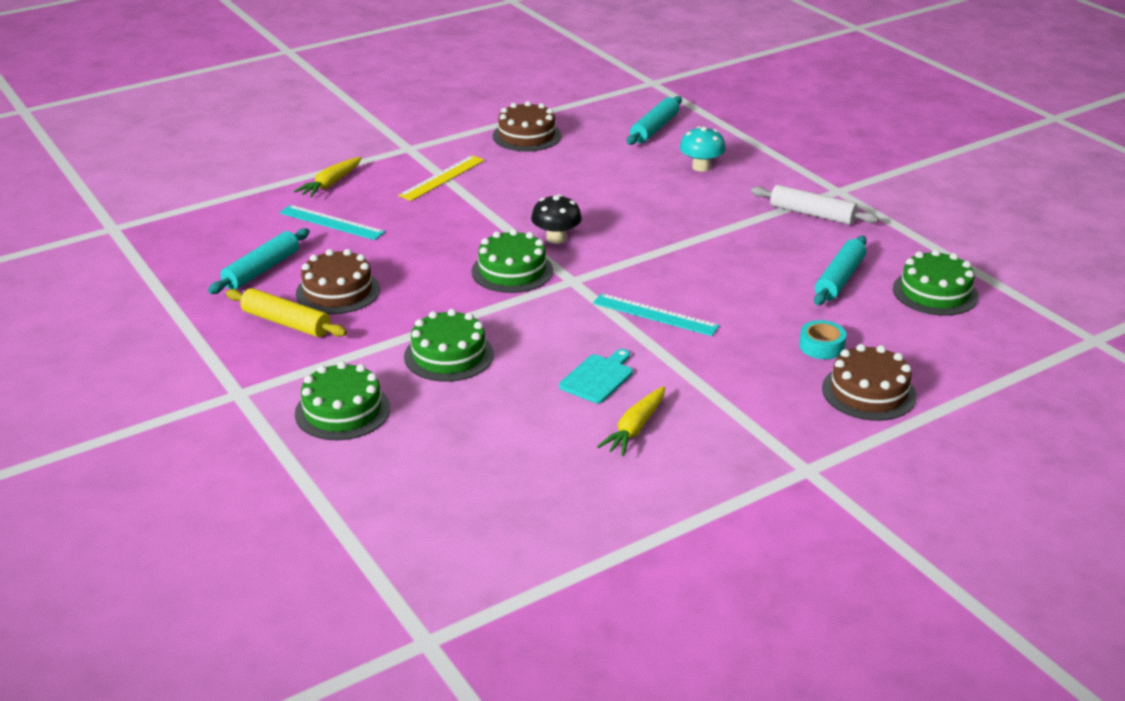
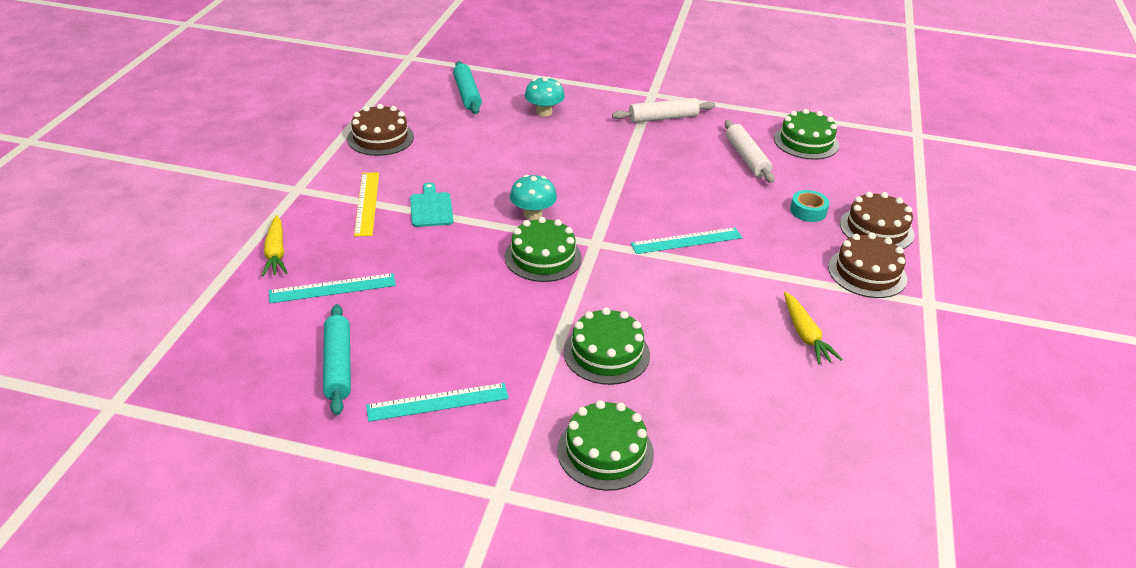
camera: 45 degrees left, 5 degrees up
yellow rolling pin [226,288,347,337] -> turquoise ruler [366,383,509,422]
brown cake [296,249,380,314] -> brown cake moved to [828,233,907,298]
black mushroom [531,194,582,244] -> turquoise mushroom [510,175,557,220]
turquoise cutting board [559,349,633,403] -> turquoise cutting board moved to [410,183,454,227]
turquoise rolling pin [814,236,867,305] -> white rolling pin [724,120,775,183]

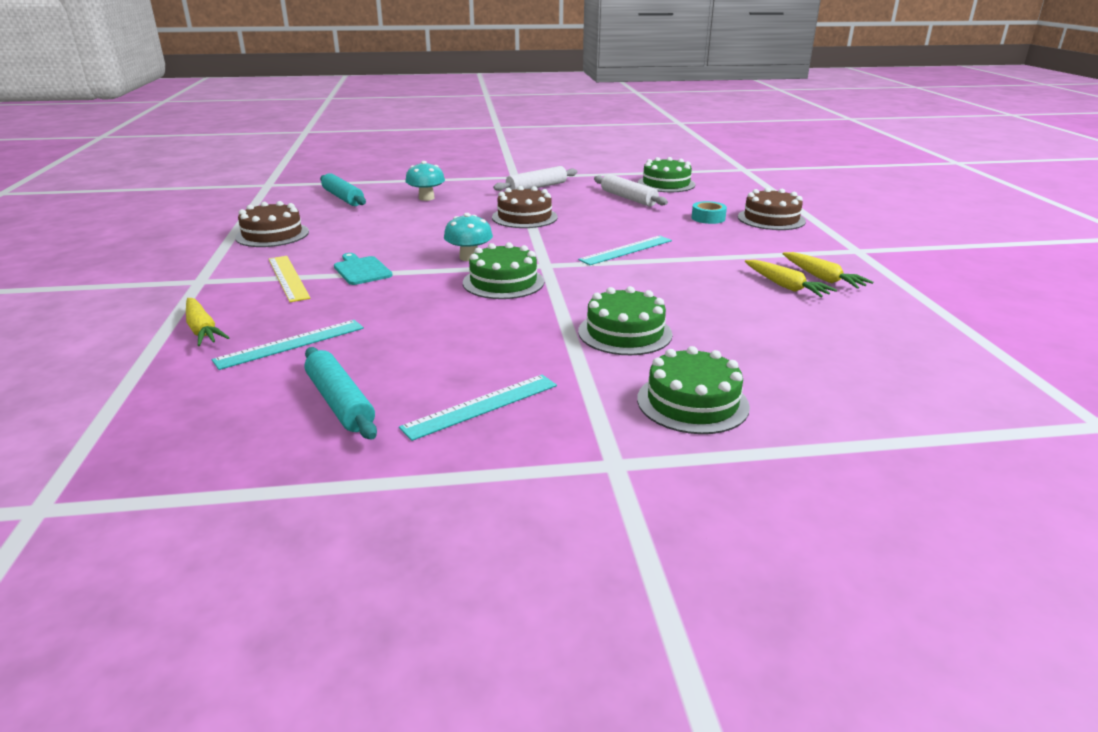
camera: 20 degrees left, 10 degrees down
brown cake [828,233,907,298] -> brown cake moved to [492,186,558,228]
none -> yellow carrot [782,252,873,289]

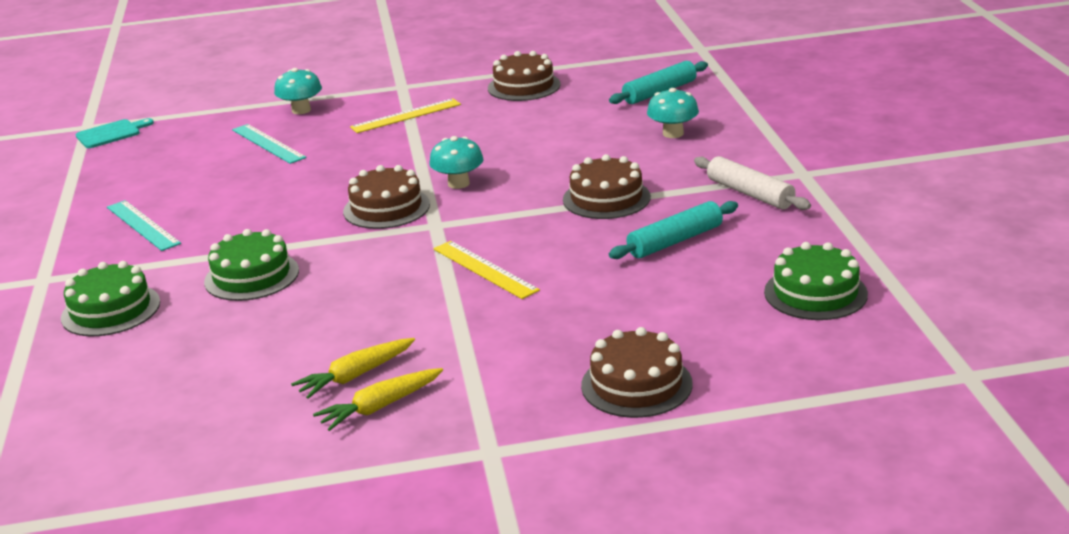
camera: 90 degrees right, 0 degrees up
yellow carrot [186,298,230,346] -> turquoise mushroom [274,68,322,114]
turquoise rolling pin [304,347,377,439] -> turquoise rolling pin moved to [609,201,738,259]
turquoise cutting board [334,253,393,285] -> turquoise cutting board moved to [75,118,154,148]
green cake [463,242,544,299] -> brown cake [343,165,430,229]
turquoise ruler [578,236,672,265] -> yellow ruler [433,241,540,299]
white rolling pin [594,174,668,207] -> none
turquoise tape [692,201,727,224] -> none

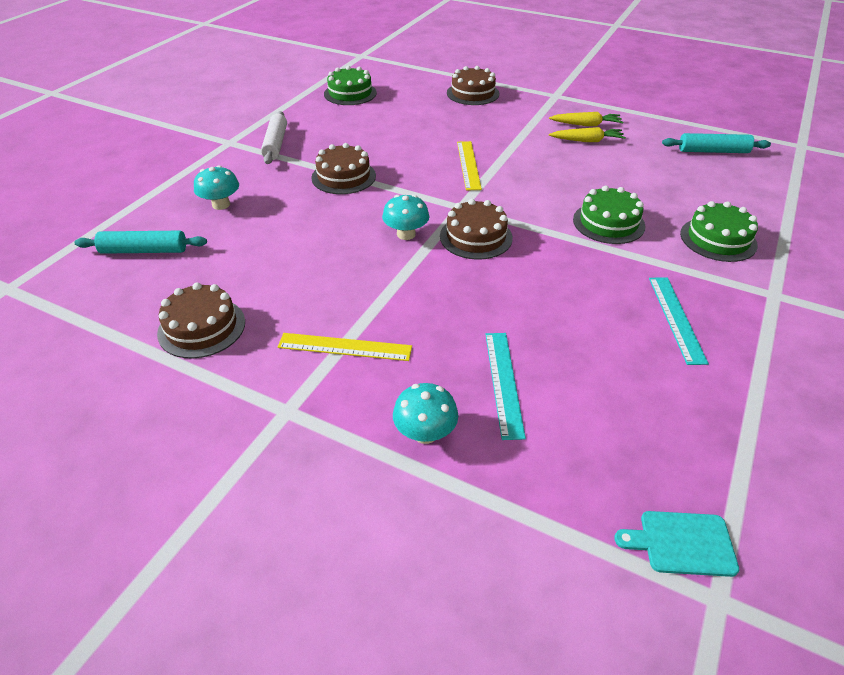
camera: 145 degrees left, 15 degrees up
turquoise rolling pin [609,201,738,259] -> turquoise rolling pin moved to [662,133,771,153]

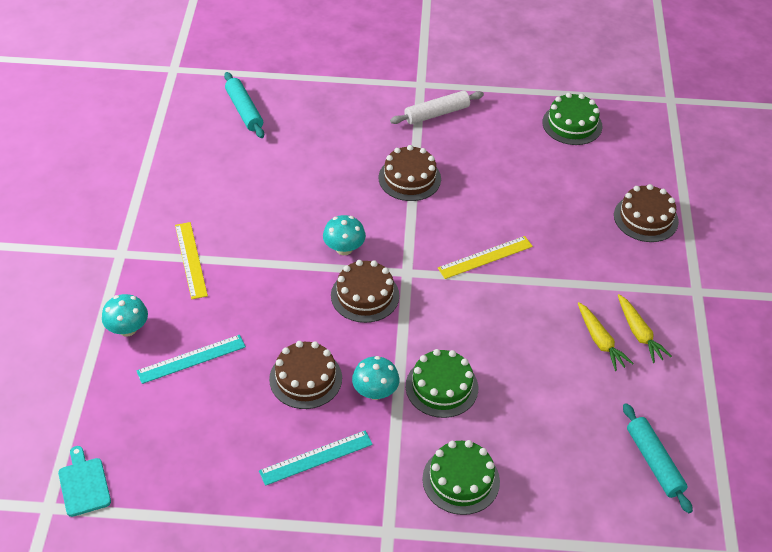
camera: 65 degrees right, 5 degrees up
brown cake [157,283,245,359] -> brown cake moved to [269,341,342,409]
turquoise mushroom [194,165,239,210] -> turquoise mushroom moved to [352,356,399,400]

